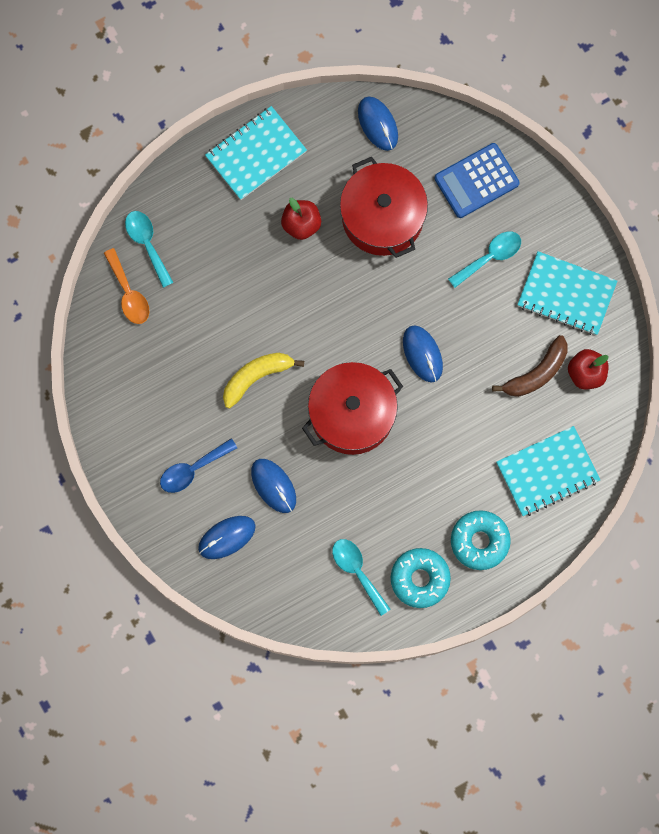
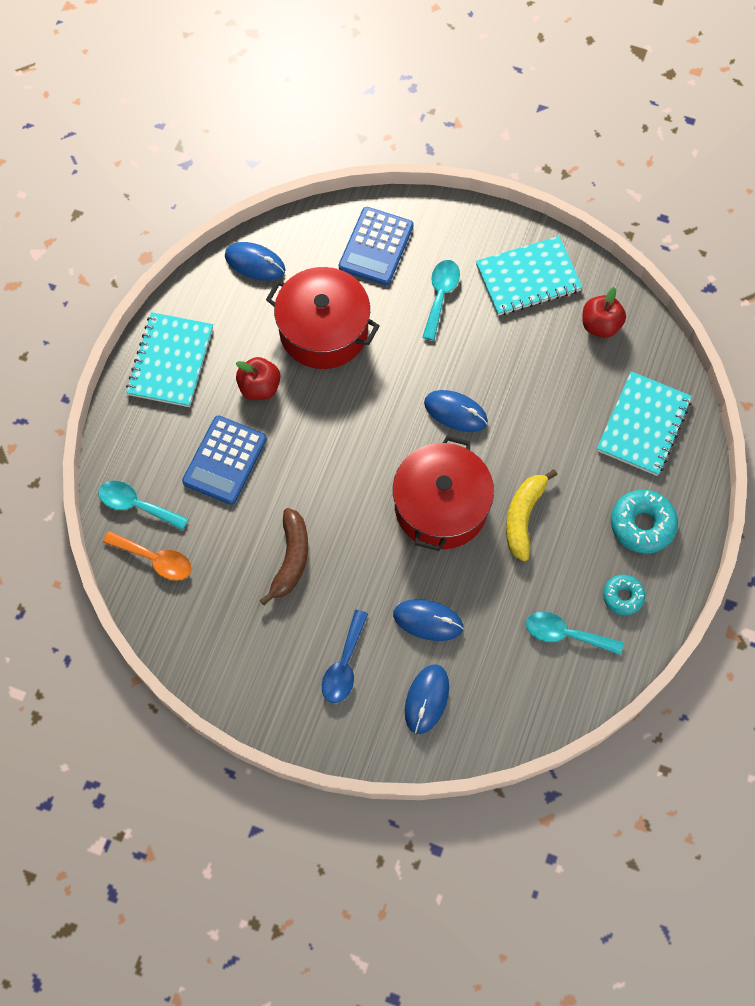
camera: 40 degrees left, 10 degrees down
yellow banana [223,353,304,408] -> yellow banana moved to [506,469,557,561]
turquoise donut [391,548,451,608] -> turquoise donut [603,575,645,615], size x0.62
brown banana [492,335,568,397] -> brown banana moved to [260,508,308,605]
none -> blue calculator [182,415,267,505]

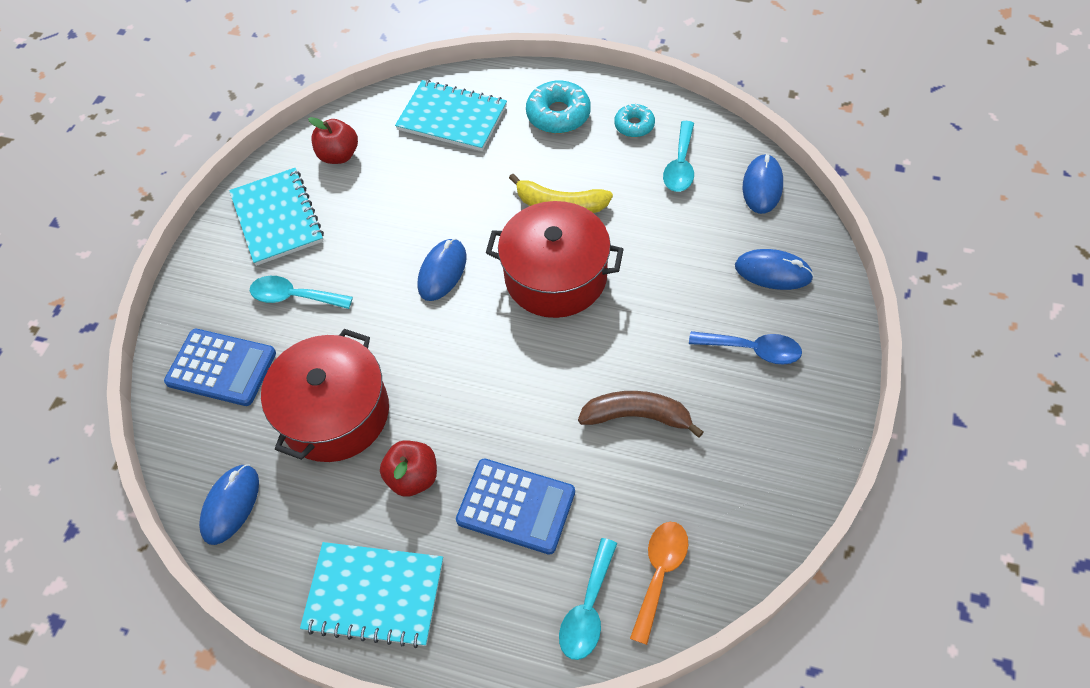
camera: 90 degrees left, 10 degrees down
blue mouse [393,599,464,641] -> blue mouse moved to [743,154,783,214]

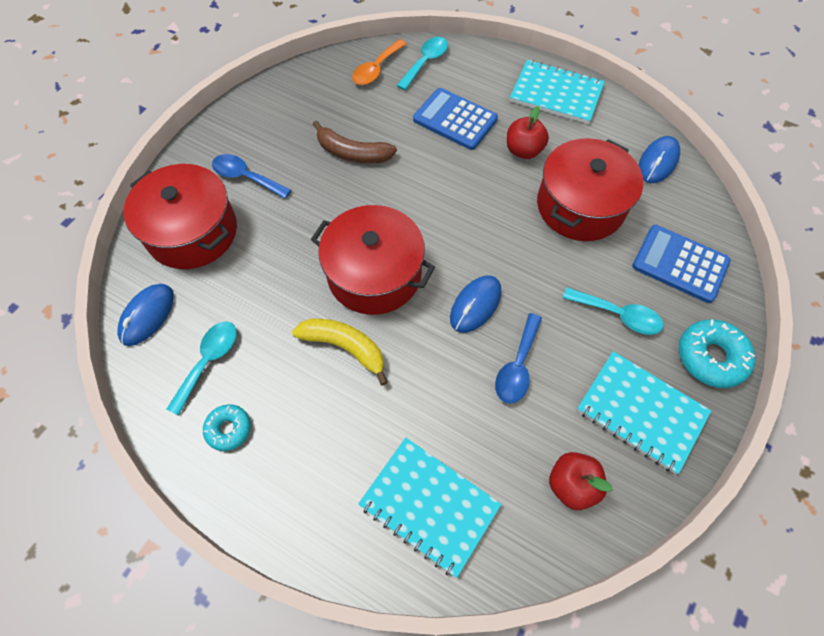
camera: 170 degrees left, 5 degrees up
turquoise notebook [229,168,324,266] -> turquoise notebook turned 45 degrees counterclockwise [577,351,711,474]
turquoise donut [526,80,591,134] -> turquoise donut moved to [679,319,755,388]
blue mouse [735,249,814,290] -> red pot [124,164,237,269]
none -> blue spoon [495,313,542,404]

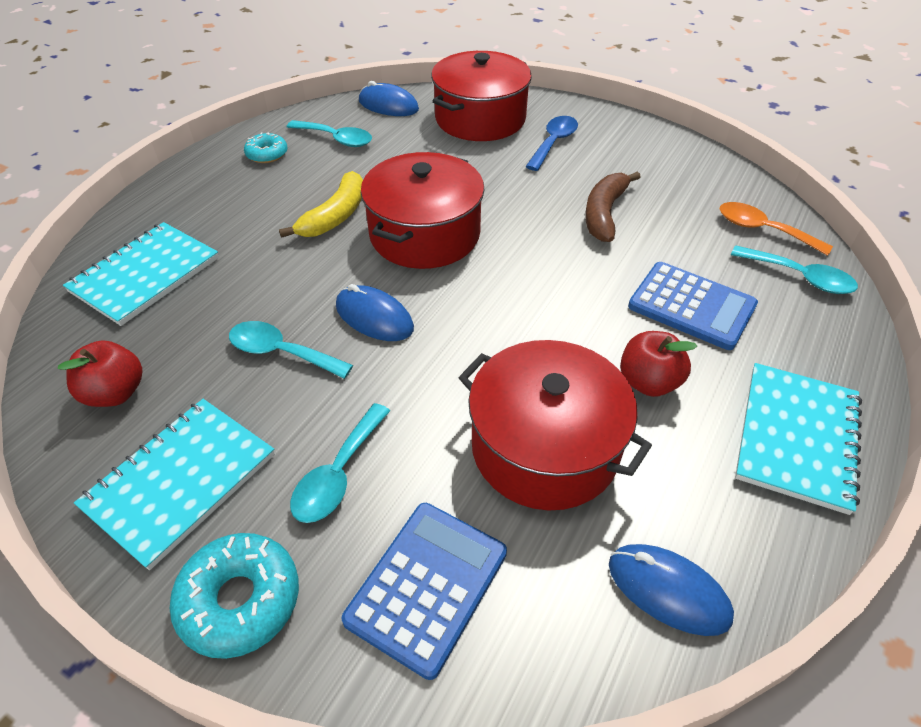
camera: 90 degrees right, 15 degrees down
blue calculator [413,88,498,150] -> blue calculator turned 90 degrees clockwise [628,262,758,350]
blue spoon [495,313,542,404] -> turquoise spoon [229,321,353,379]

